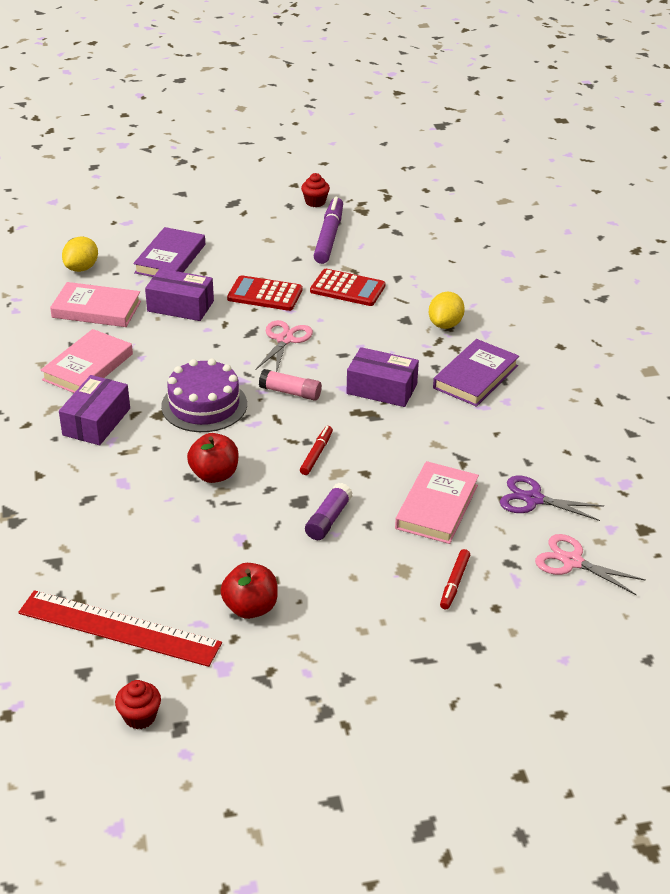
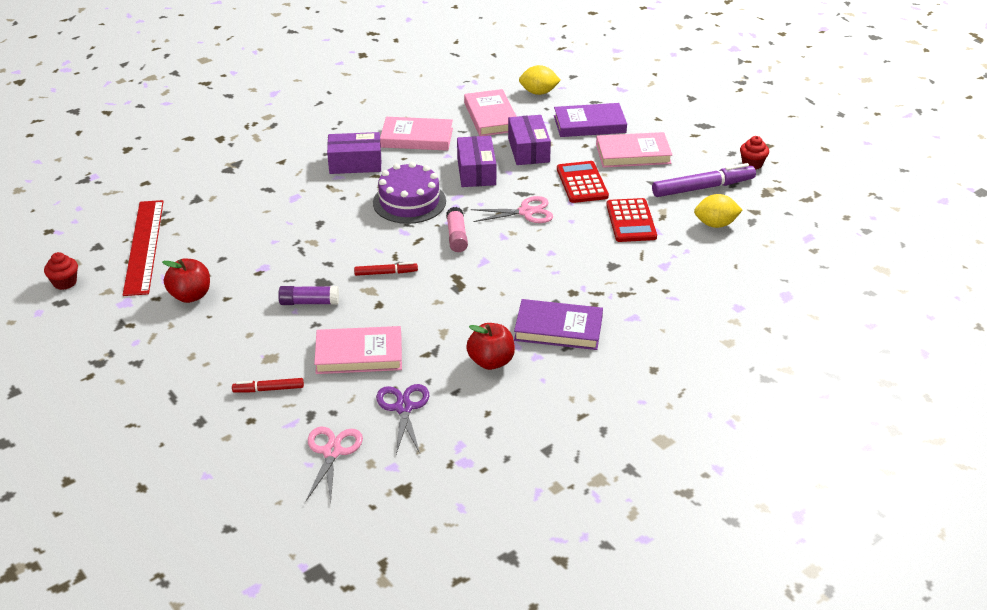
camera: 65 degrees right, 0 degrees up
red apple [187,433,239,483] -> red apple moved to [466,323,515,370]
purple box [347,347,419,407] -> purple box moved to [457,136,496,187]
yellow lemon [429,292,465,329] -> yellow lemon moved to [694,194,742,228]
none -> pink book [596,132,672,168]

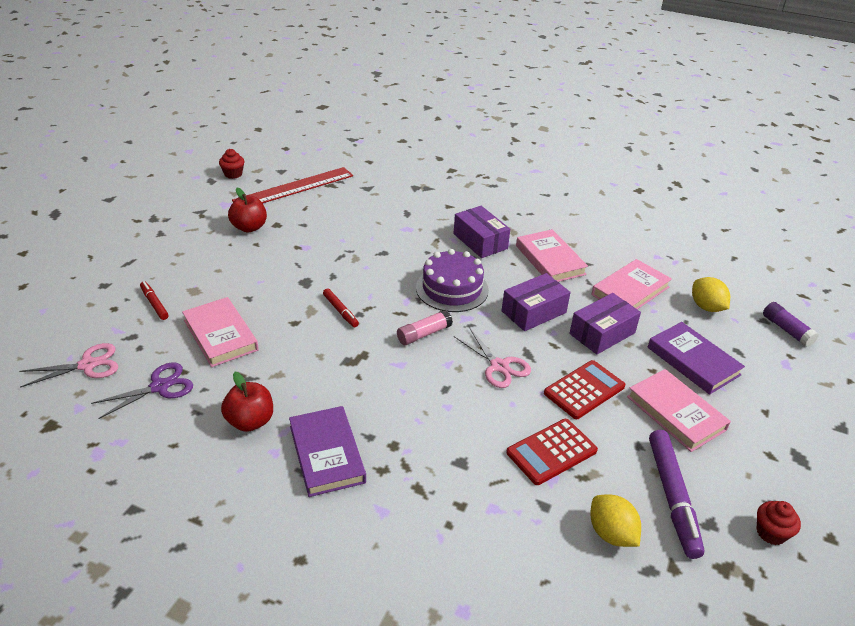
camera: 60 degrees right, 0 degrees up
purple glue stick [278,286,339,305] -> purple glue stick moved to [763,302,819,347]
purple marker [652,163,756,197] -> purple marker turned 45 degrees clockwise [649,430,705,559]

